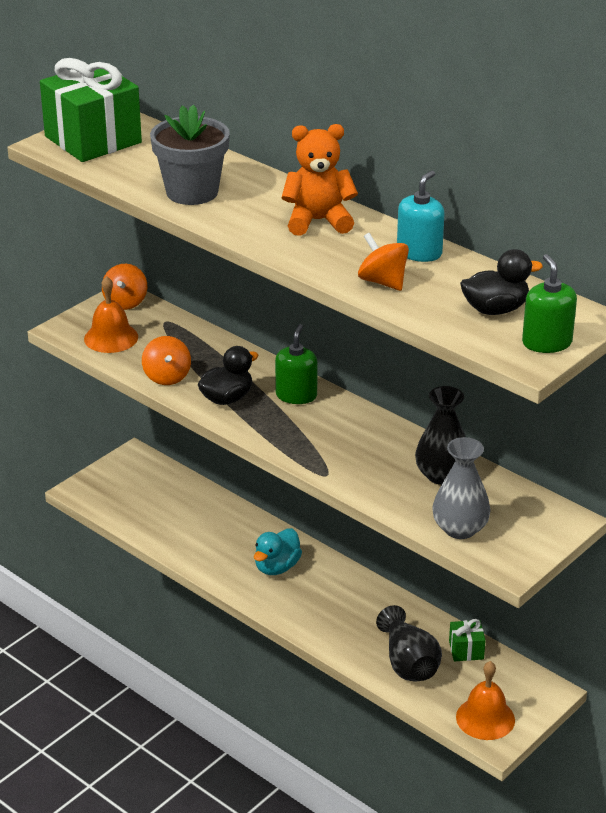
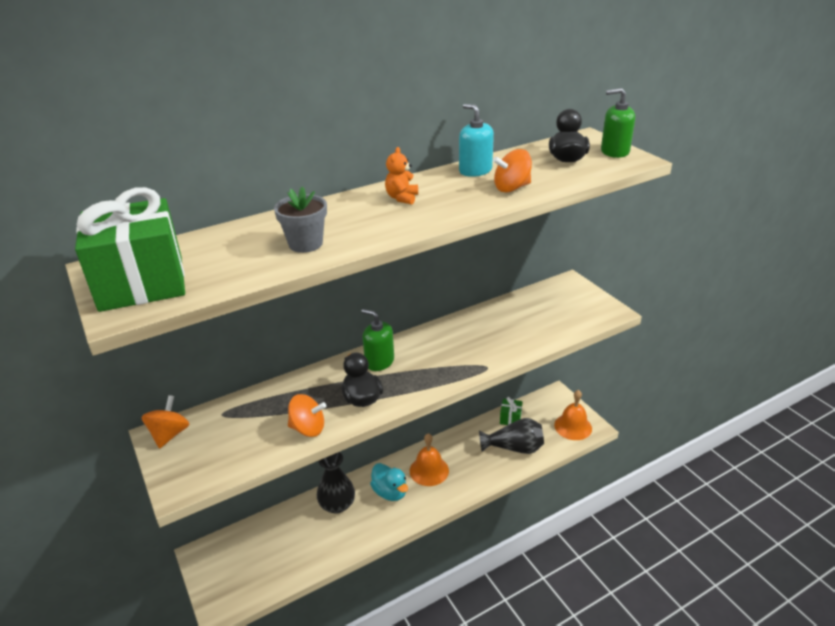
camera: 70 degrees left, 0 degrees up
orange bell [84,276,138,353] -> orange bell moved to [410,433,449,486]
orange spinning top [102,264,147,310] -> orange spinning top turned 105 degrees counterclockwise [142,395,189,449]
grey flower pot [150,105,230,205] -> grey flower pot [274,186,327,253], size x0.66
orange teddy bear [282,124,358,236] -> orange teddy bear [385,147,418,204], size x0.57
black vase [415,386,466,485] -> black vase moved to [317,452,355,514]
grey vase [432,437,491,539] -> none

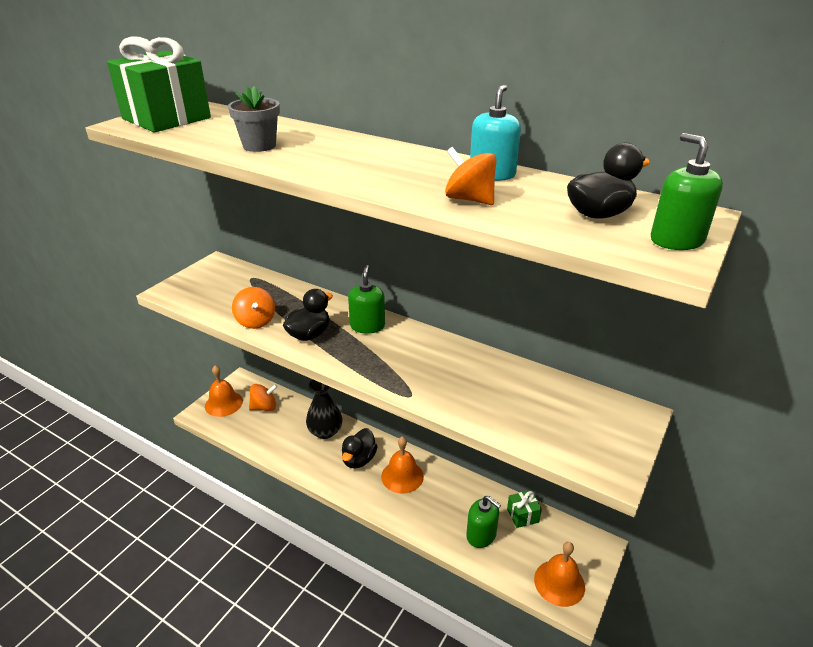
camera: 60 degrees right, 0 degrees up
orange spinning top [142,395,189,449] -> orange spinning top moved to [249,384,278,411]
turquoise duck [370,463,408,501] -> black duck [342,428,378,469]
orange teddy bear [385,147,418,204] -> none
black vase [479,418,544,454] -> green soap dispenser [466,495,501,548]
none -> orange bell [205,365,243,417]

